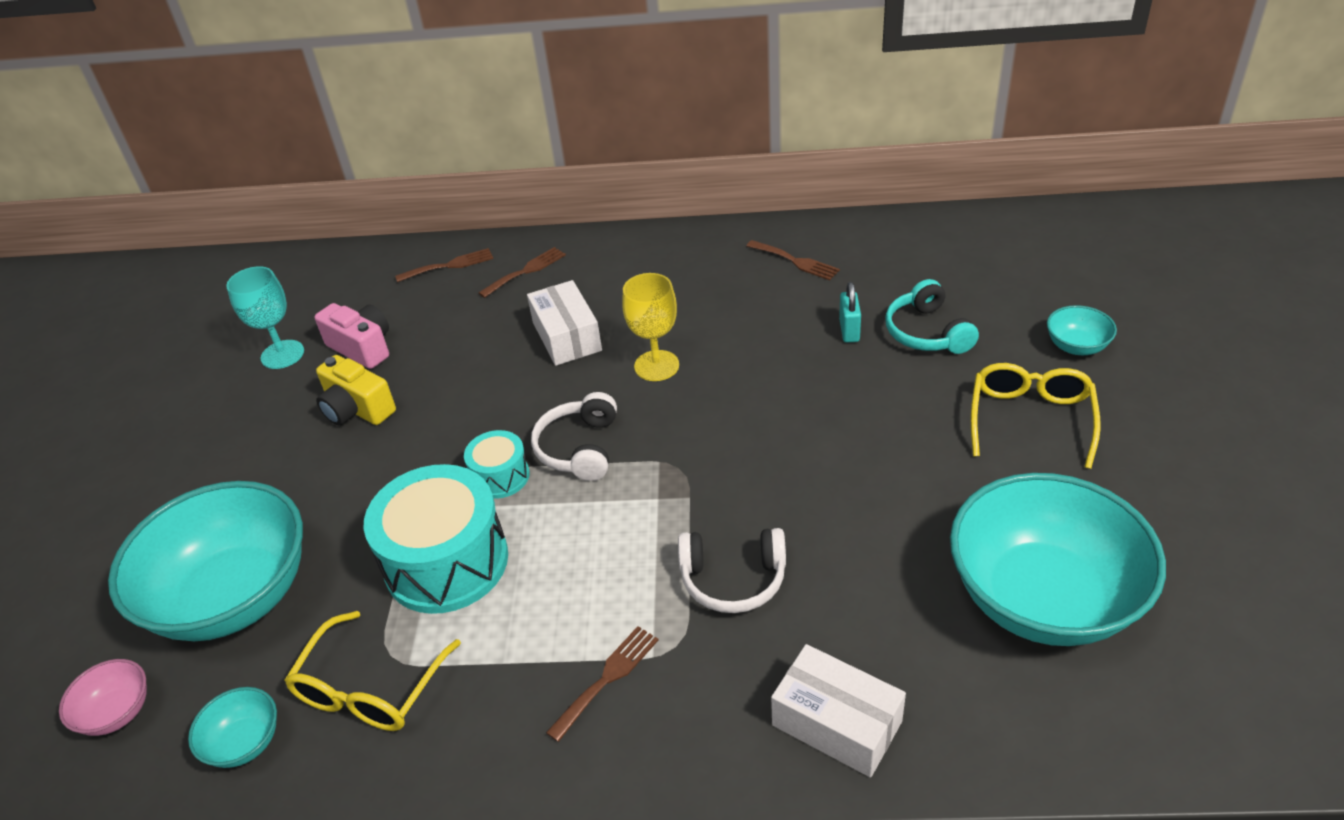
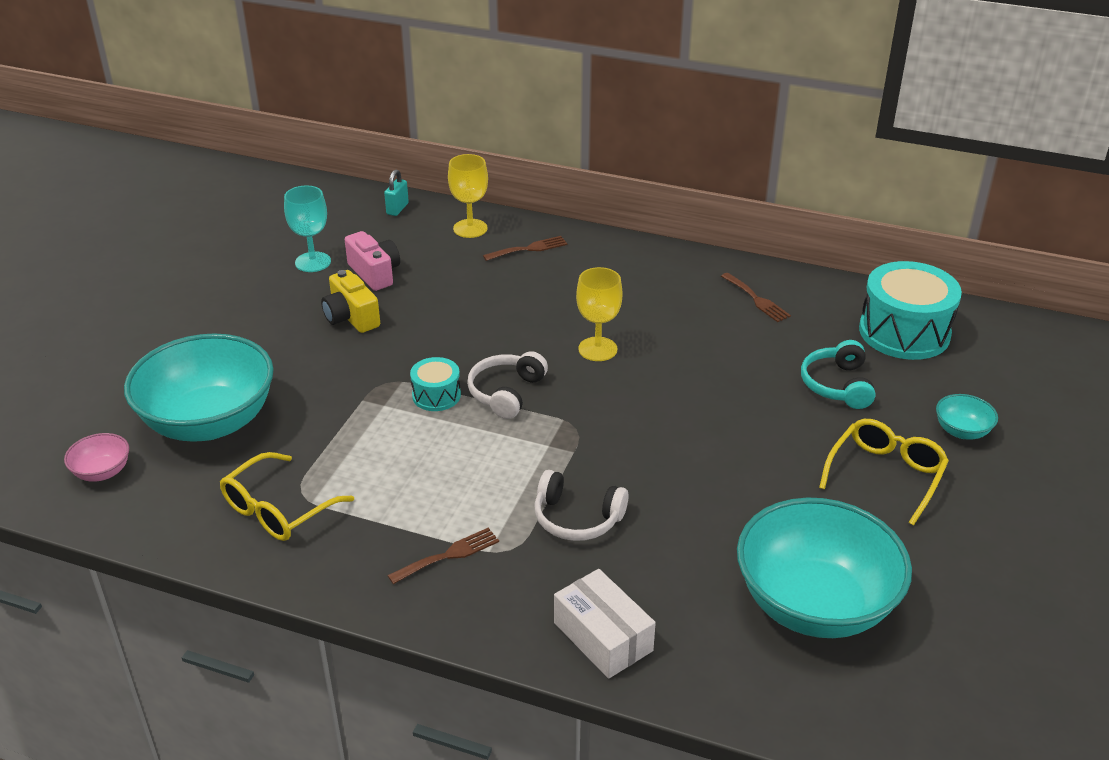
camera: 15 degrees right, 5 degrees down
turquoise bowl [188,687,277,768] -> none
turquoise drum [364,464,508,614] -> turquoise drum moved to [859,261,962,360]
brown fork [395,248,493,282] -> yellow goblet [448,154,488,238]
white box [527,280,602,366] -> none
turquoise padlock [839,282,861,343] -> turquoise padlock moved to [384,169,409,216]

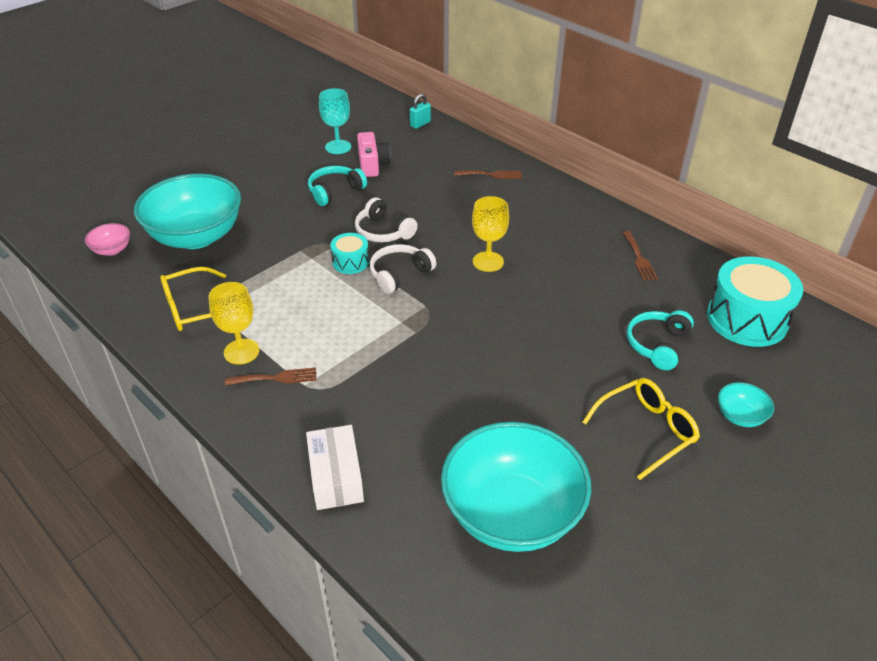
camera: 25 degrees right, 5 degrees up
yellow camera [321,270,380,333] -> turquoise headphones [308,166,367,206]
yellow goblet [448,154,488,238] -> yellow goblet moved to [209,282,259,364]
white headphones [534,470,629,541] -> white headphones moved to [355,197,418,242]

